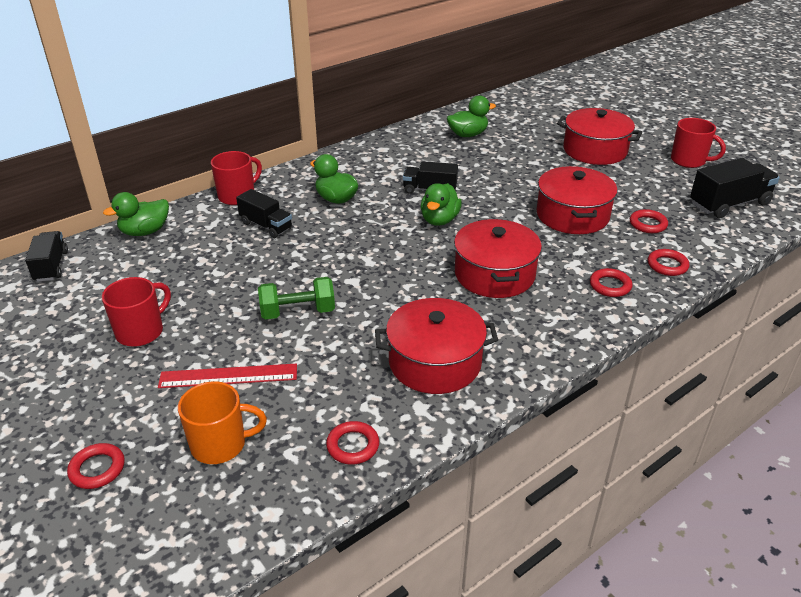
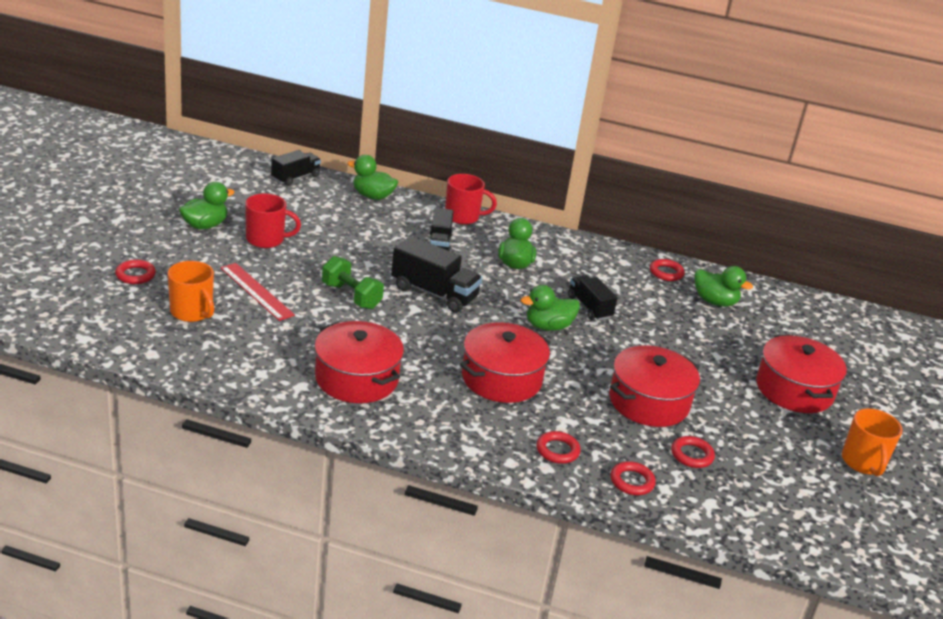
camera: 50 degrees right, 5 degrees down
red ring [326,421,379,465] -> red ring moved to [650,259,685,281]
red mug [671,118,726,168] -> orange mug [842,408,902,476]
black truck [690,158,780,218] -> black truck moved to [391,236,483,313]
none -> green duck [179,182,235,229]

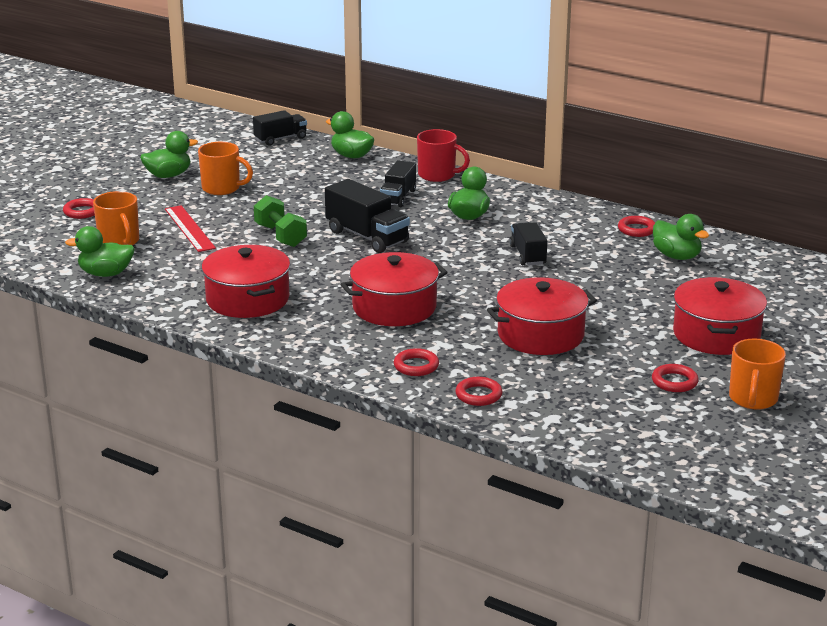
camera: 20 degrees right, 5 degrees down
red mug [245,194,301,248] -> orange mug [198,142,253,195]
green duck [521,285,580,331] -> green duck moved to [65,226,135,277]
red ring [671,436,715,468] -> red ring moved to [652,364,699,392]

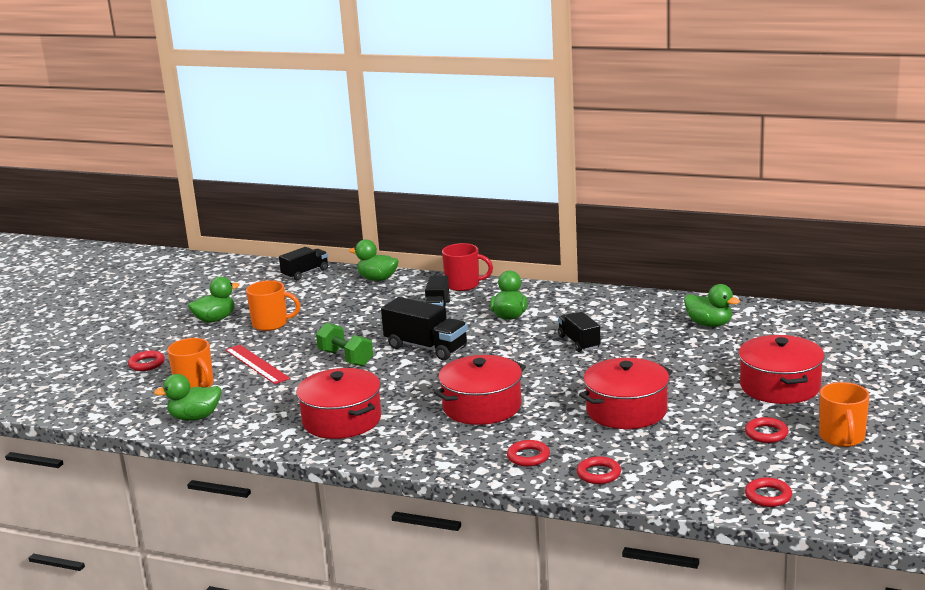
camera: 10 degrees left, 5 degrees down
red ring [618,216,655,237] -> red ring moved to [745,477,792,507]

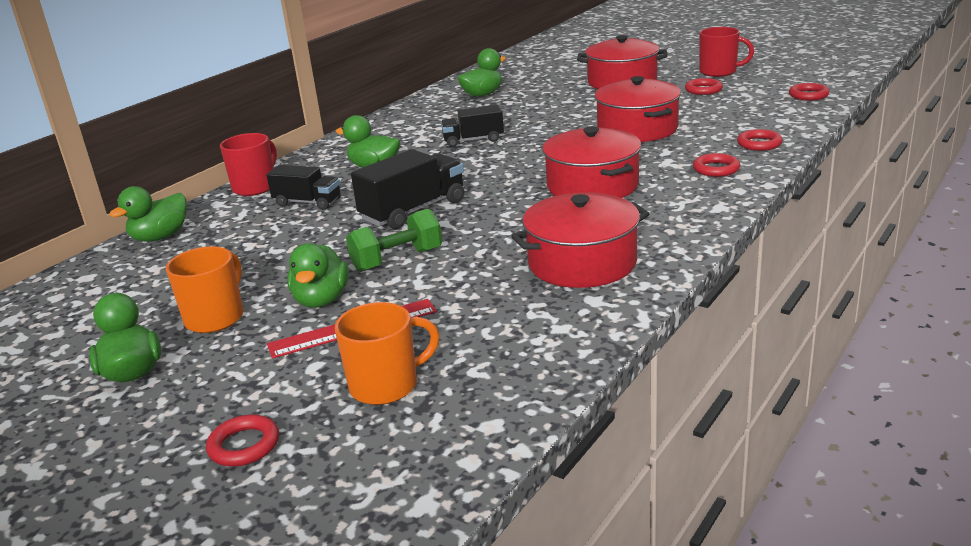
camera: 75 degrees left, 5 degrees up
green duck [154,374,221,421] -> green duck moved to [287,243,349,308]
black truck [279,247,328,280] -> none
orange mug [819,382,870,447] -> red mug [699,27,754,77]

